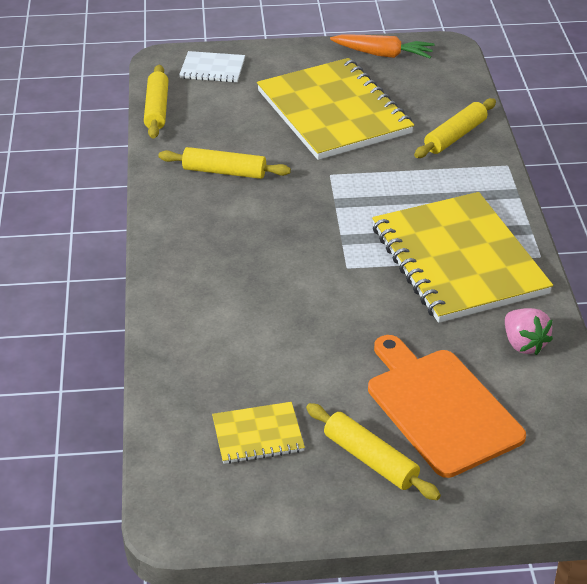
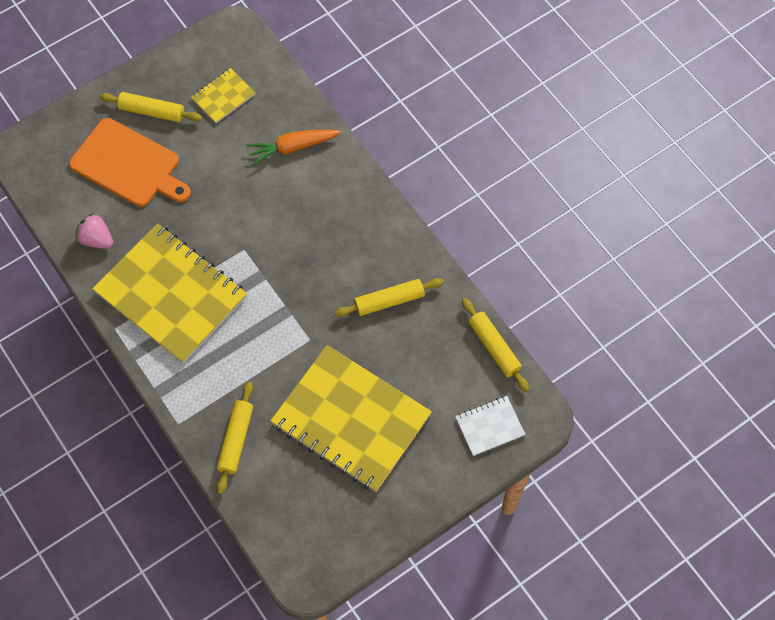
camera: 150 degrees right, 25 degrees up
orange carrot [330,35,435,58] -> orange carrot moved to [246,130,341,165]

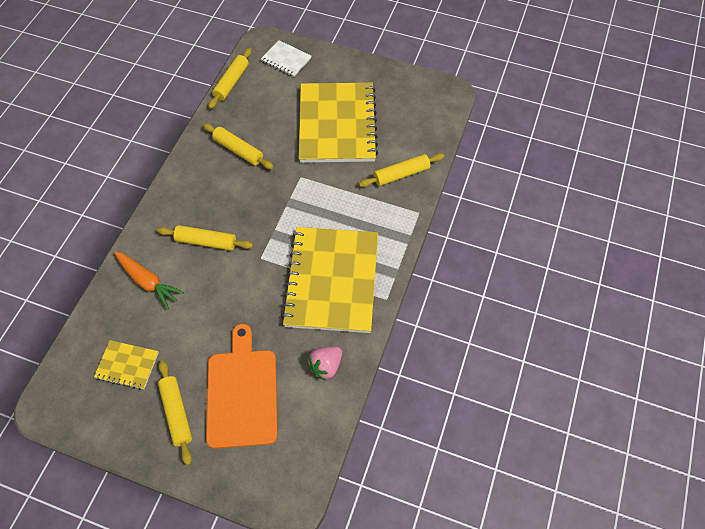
camera: 125 degrees left, 5 degrees down
pink strawberry [76,213,113,249] -> pink strawberry turned 45 degrees clockwise [307,346,342,381]
none -> yellow rolling pin [157,225,253,251]

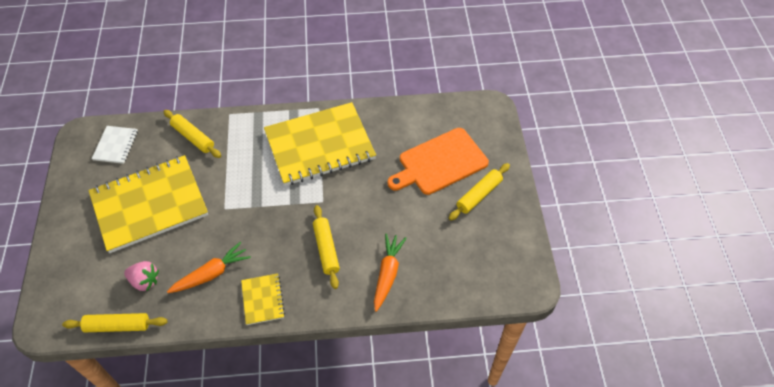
camera: 115 degrees left, 5 degrees down
yellow notebook [94,340,159,390] -> yellow notebook moved to [241,273,285,325]
yellow rolling pin [203,123,274,169] -> orange carrot [167,242,251,293]
white notebook [261,40,311,77] -> white notebook moved to [92,126,138,164]
pink strawberry [307,346,342,381] -> pink strawberry moved to [124,261,159,291]

